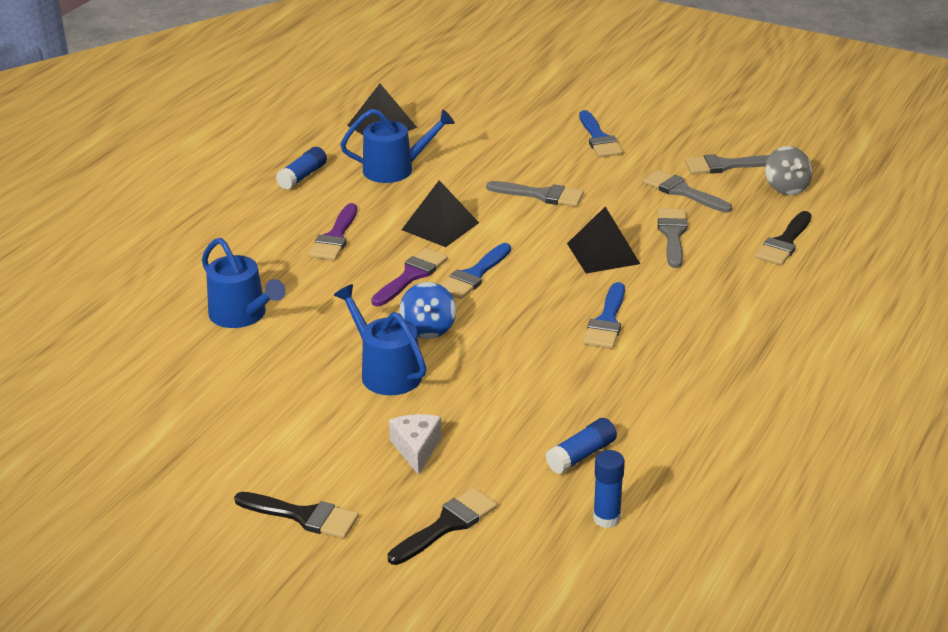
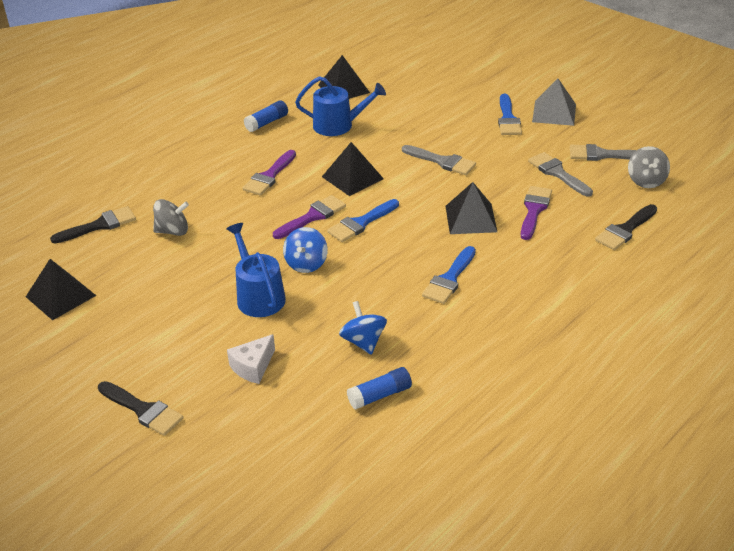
camera: 15 degrees right, 5 degrees up
blue watering can [202,238,286,328] -> grey spinning top [153,199,189,236]
black brush [388,487,497,565] -> black brush moved to [50,206,136,243]
white cheese [389,414,442,475] -> white cheese turned 150 degrees counterclockwise [227,334,275,384]
blue glue stick [593,450,625,528] -> none
grey brush [658,208,688,268] -> purple brush [521,186,552,240]
none -> black pyramid [26,259,96,320]
none -> blue spinning top [339,301,387,355]
none -> grey pyramid [532,79,576,126]

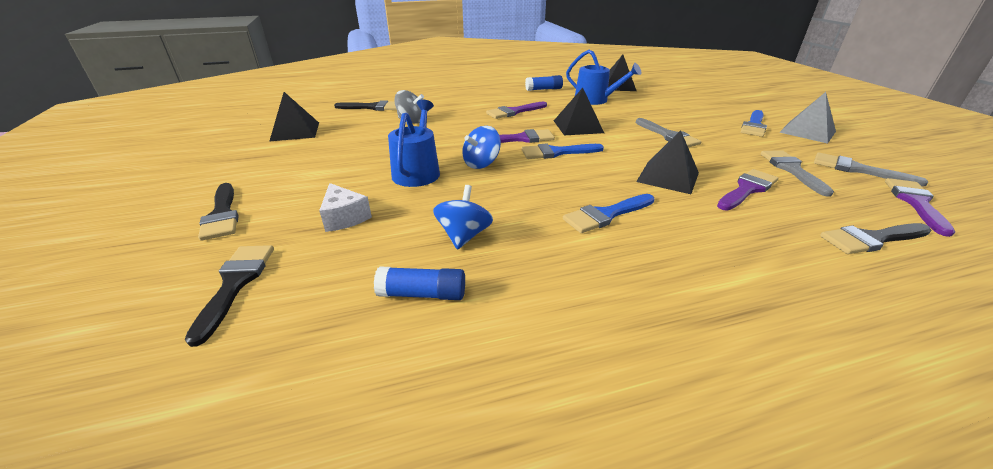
camera: 30 degrees right, 5 degrees down
white cheese [227,334,275,384] -> white cheese turned 105 degrees counterclockwise [319,183,372,232]
grey spinning top [628,146,670,188] -> purple brush [885,178,955,237]
none -> black brush [185,245,274,347]

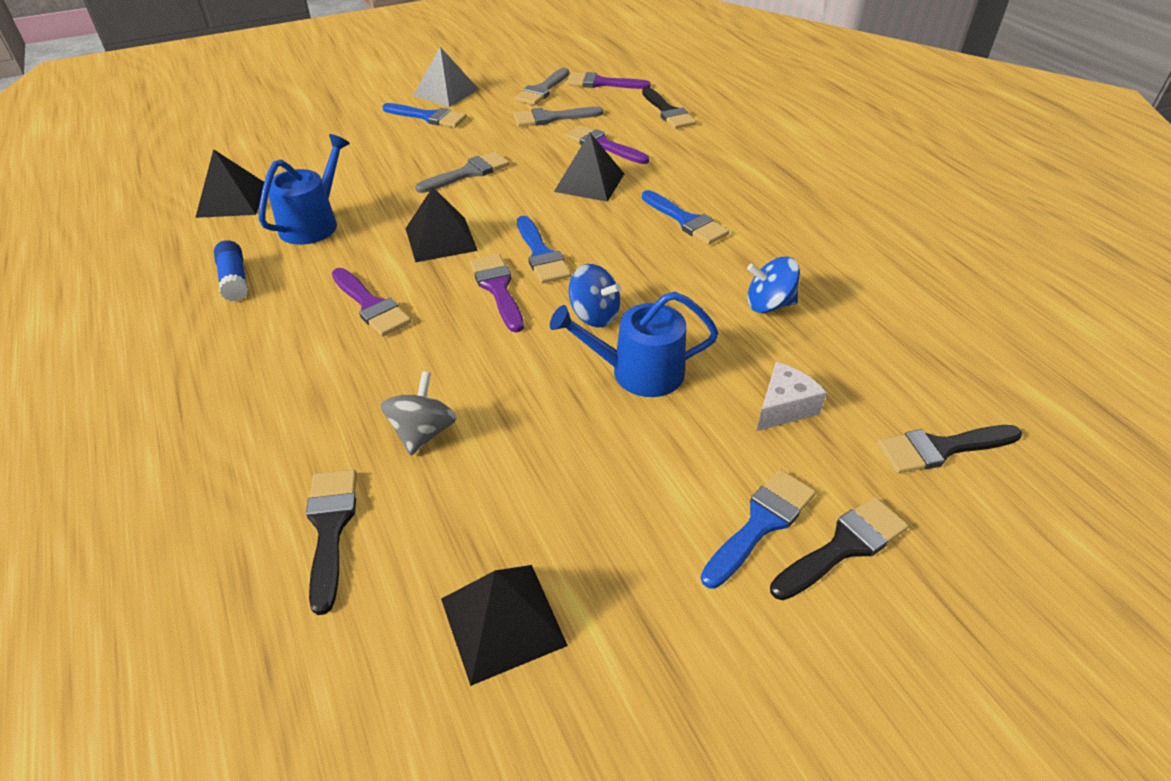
camera: 100 degrees left, 10 degrees up
blue glue stick [374,266,465,300] -> none
none -> blue brush [701,469,816,589]

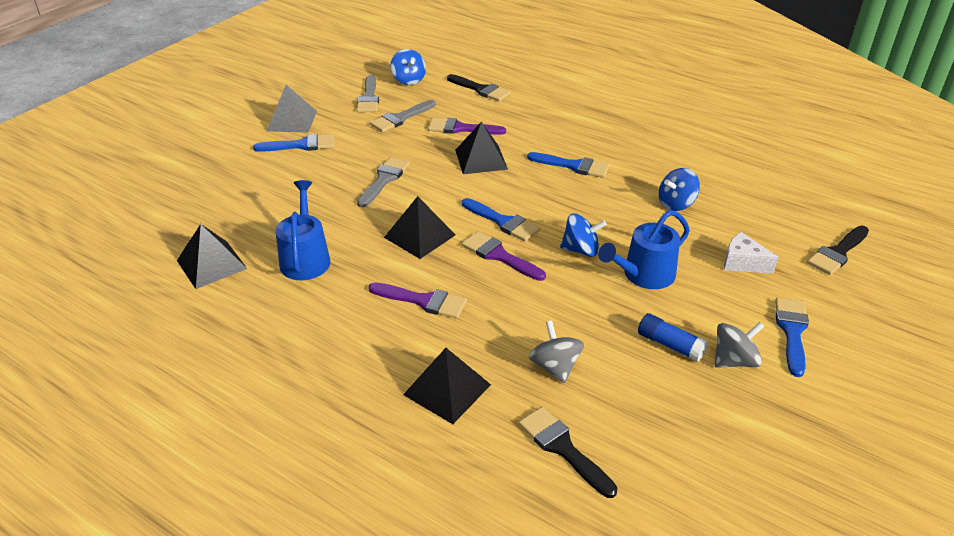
camera: 30 degrees left, 5 degrees down
blue glue stick [214,240,248,301] -> blue glue stick moved to [638,313,708,362]
black pyramid [441,565,568,686] -> black pyramid moved to [403,348,491,424]
purple brush [566,72,651,89] -> blue spinning top [391,49,426,85]
white cheese [757,362,827,431] -> white cheese turned 75 degrees counterclockwise [724,232,779,274]
black brush [770,497,909,600] -> none
none -> grey spinning top [715,322,765,368]

